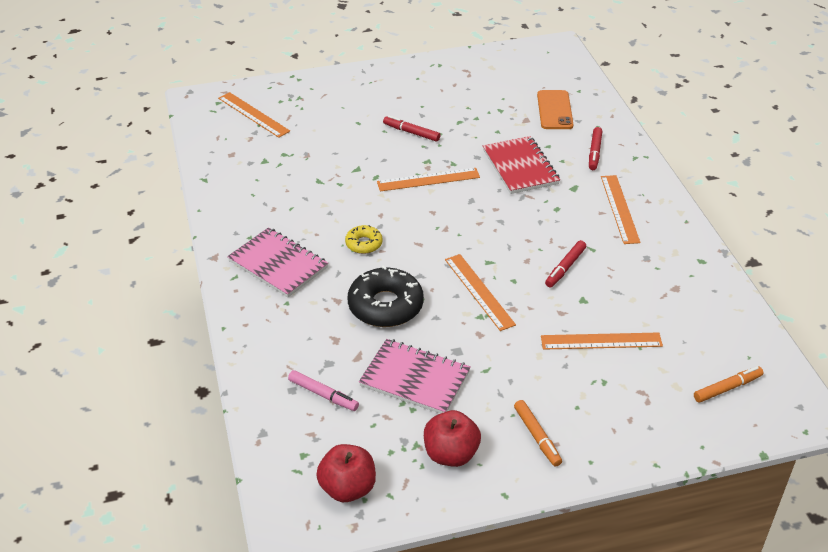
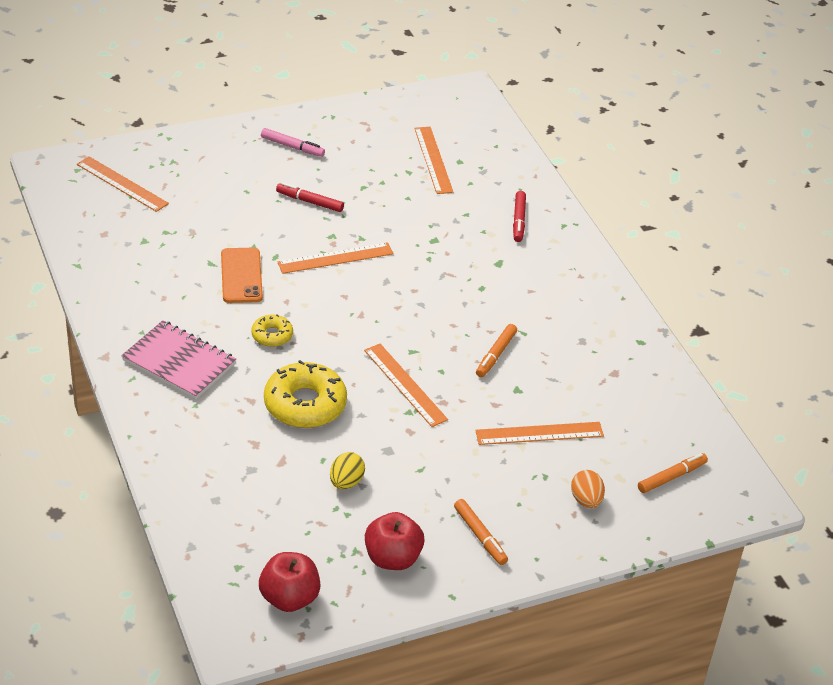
camera: 10 degrees left, 0 degrees up
pink marker [288,370,359,411] -> pink marker moved to [261,128,325,157]
black donut [348,265,424,327] -> yellow donut [264,360,347,428]
pink notebook [359,339,471,414] -> yellow egg [330,452,365,489]
red notebook [483,136,560,194] -> none
orange phone [537,90,573,129] -> orange phone moved to [221,248,263,303]
red marker [545,240,586,287] -> orange marker [476,324,517,377]
orange ruler [601,175,641,244] -> orange ruler moved to [414,127,453,194]
none -> orange egg [571,470,605,508]

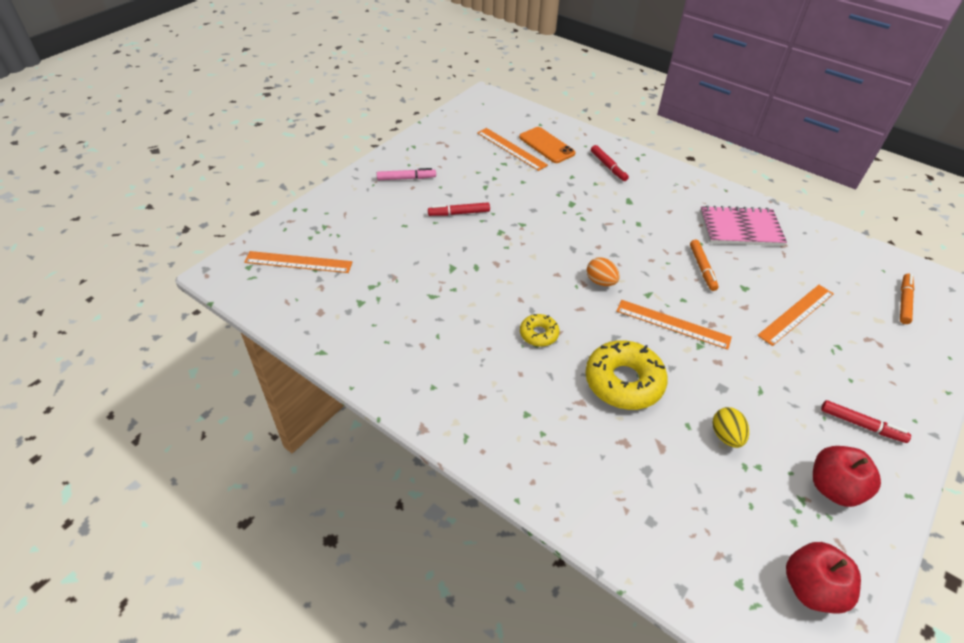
camera: 30 degrees left, 5 degrees up
pink notebook [121,320,236,399] -> pink notebook moved to [700,205,787,246]
orange phone [221,248,263,303] -> orange phone moved to [519,127,576,163]
orange ruler [277,242,394,274] -> none
orange marker [454,499,508,565] -> red marker [821,400,911,443]
orange egg [571,470,605,508] -> orange egg moved to [587,257,620,286]

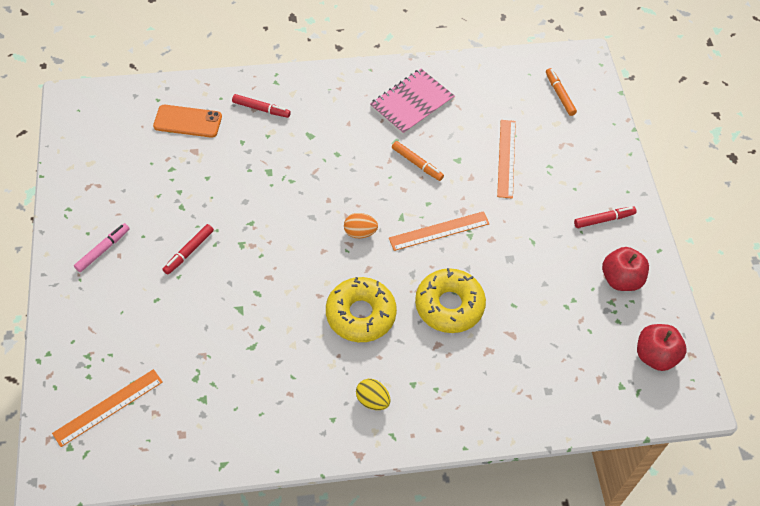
camera: 45 degrees left, 10 degrees up
orange ruler [477,128,548,171] -> none
yellow donut [520,314,559,347] -> yellow donut [326,277,397,342], size x1.91
yellow egg [712,407,749,448] -> yellow egg moved to [356,379,390,410]

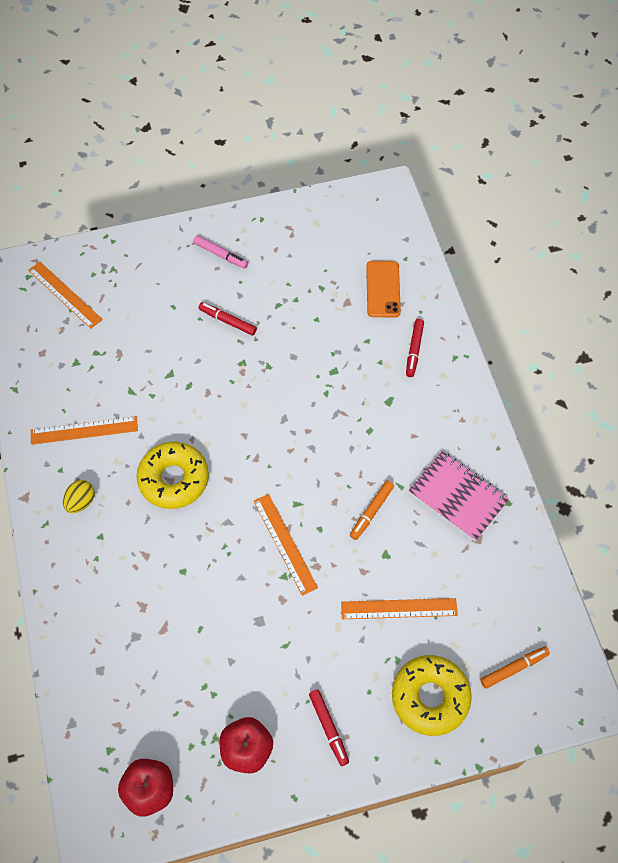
camera: 85 degrees right, 5 degrees up
orange egg [344,213,378,238] -> none
yellow donut [415,268,486,333] -> yellow donut moved to [392,655,472,736]
none -> orange ruler [31,416,138,445]

